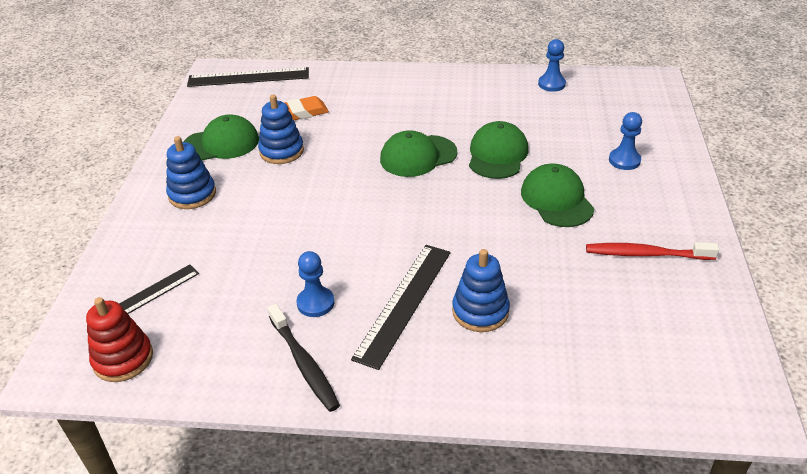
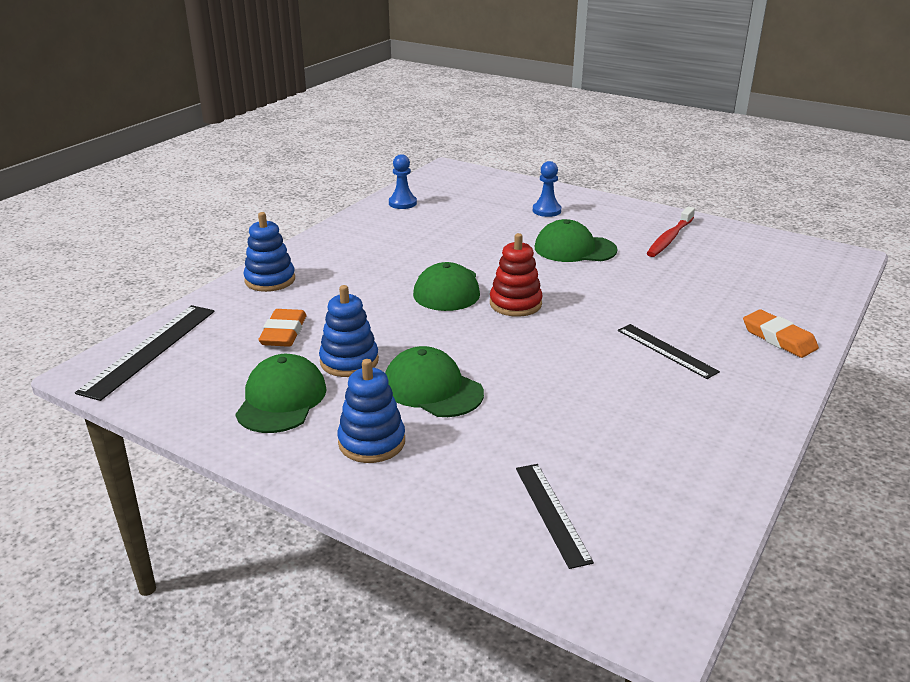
camera: 65 degrees left, 10 degrees down
red stacking toy [86,297,153,382] -> red stacking toy moved to [490,233,543,317]
black toothbrush [268,304,340,412] -> none
blue pawn [296,251,334,317] -> none
black ruler [351,245,451,370] -> black ruler [618,324,720,379], size x0.64
blue stacking toy [452,249,510,332] -> blue stacking toy moved to [244,212,295,292]
green cap [469,121,528,179] -> green cap moved to [385,346,484,417]
none -> orange eraser [743,309,819,358]

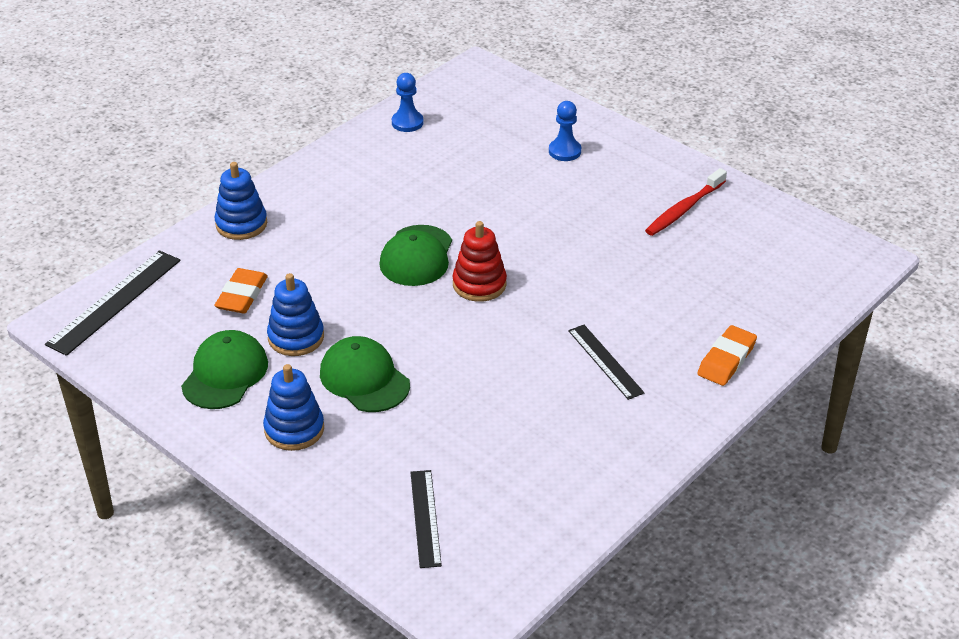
camera: 10 degrees right, 10 degrees up
green cap [534,219,618,262] -> none
orange eraser [743,309,819,358] -> orange eraser turned 60 degrees clockwise [697,325,757,386]

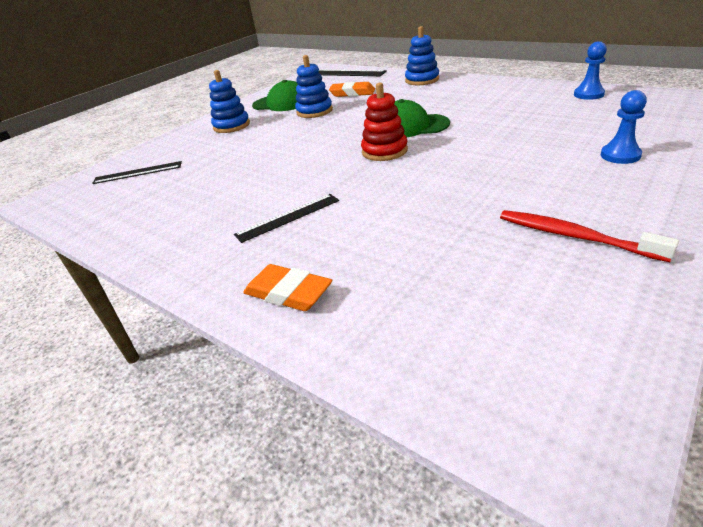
camera: 90 degrees right, 5 degrees down
green cap [320,336,410,412] -> none

